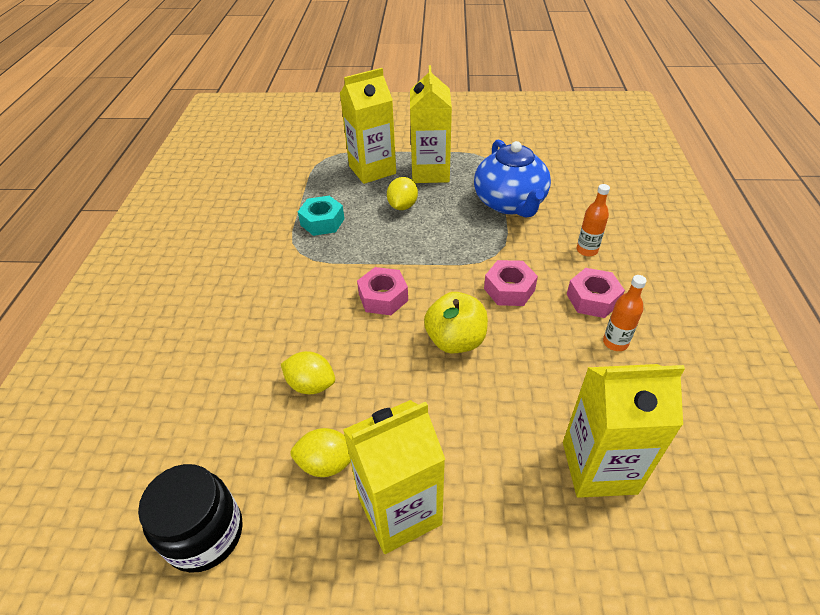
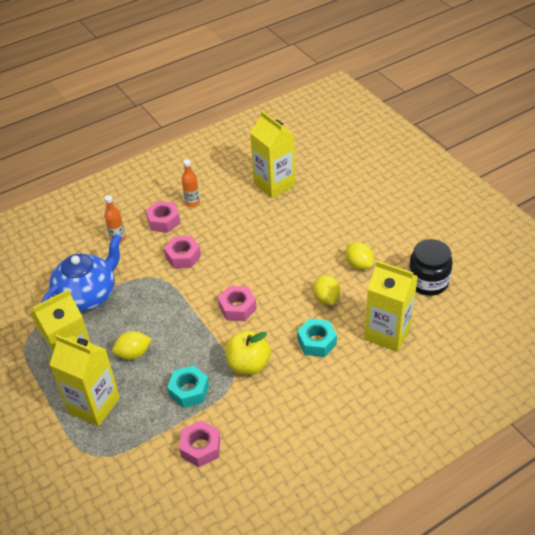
camera: 125 degrees left, 0 degrees up
yellow carton [343,400,445,554] -> yellow carton moved to [364,261,418,352]
yellow apple [424,292,488,354] -> yellow apple moved to [225,330,271,375]
none -> pink nut [179,420,221,467]
none -> turquoise nut [297,319,337,357]

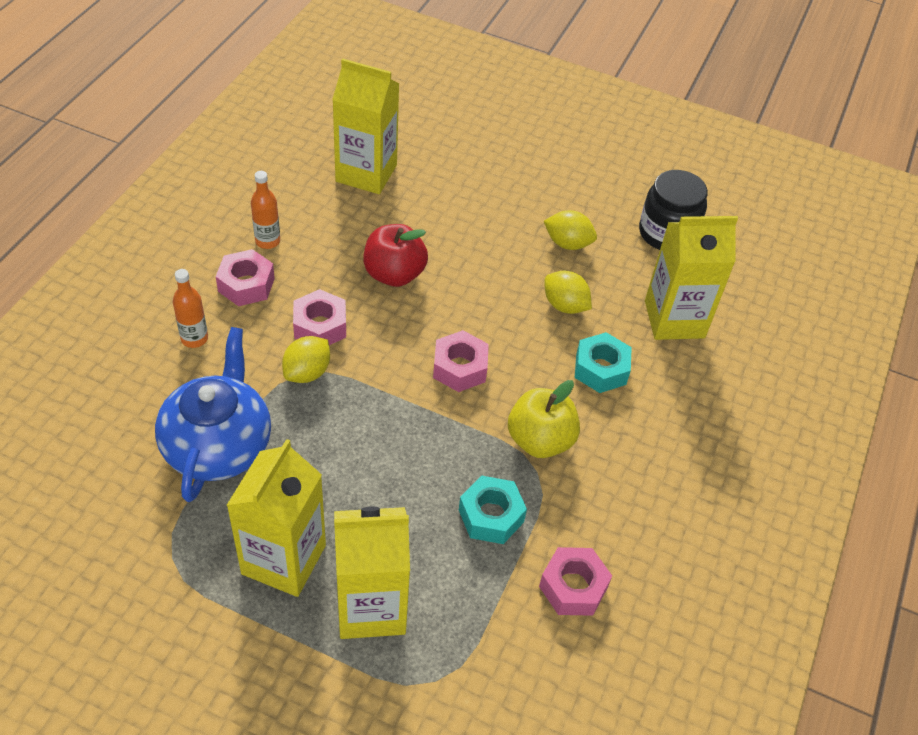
camera: 40 degrees left, 5 degrees up
yellow lemon [112,331,152,360] -> yellow lemon moved to [282,336,330,383]
none -> red apple [363,224,428,287]

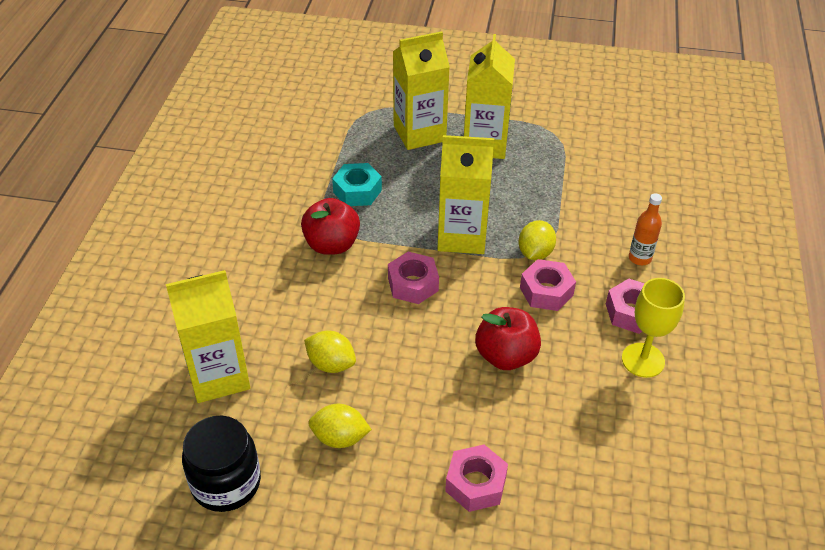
camera: 170 degrees right, 5 degrees down
blue teapot [155,327,271,502] -> none
orange bottle [251,171,280,249] -> yellow goblet [622,278,685,378]
yellow carton [332,58,400,194] -> yellow carton moved to [437,135,494,254]
yellow apple [508,380,580,458] -> red apple [301,198,360,255]
pink nut [539,547,612,616] -> pink nut moved to [445,445,508,512]
turquoise nut [575,332,632,393] -> none

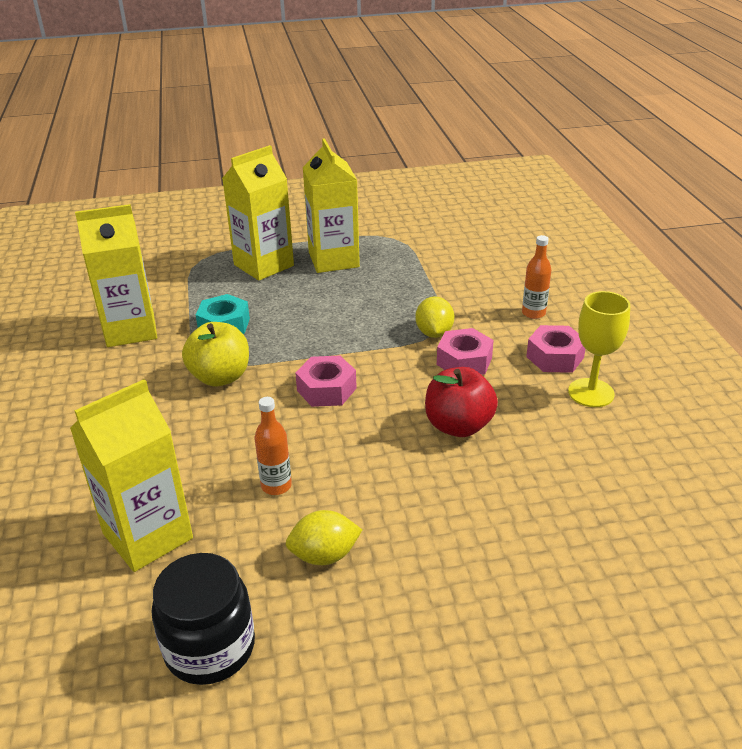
camera: 20 degrees left, 10 degrees down
red apple [301,198,360,255] -> yellow apple [182,322,249,387]
yellow lemon [304,331,356,373] -> orange bottle [255,397,292,495]
yellow carton [437,135,494,254] -> yellow carton moved to [75,204,157,347]
pink nut [445,445,508,512] -> none

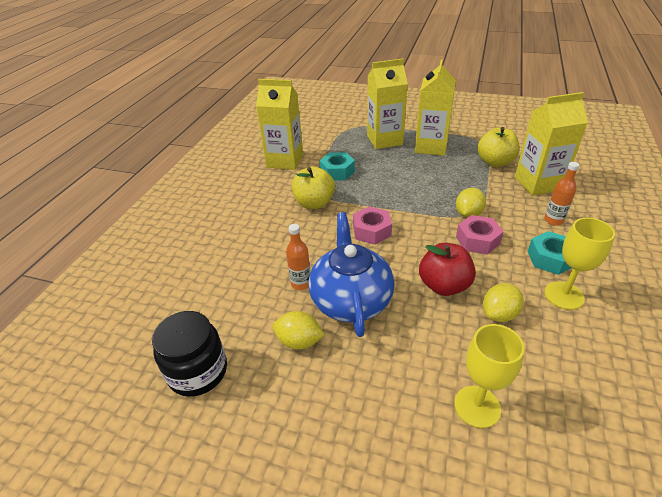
camera: 30 degrees right, 5 degrees up
yellow carton [70,379,193,572] -> yellow carton moved to [515,92,588,196]
pink nut [526,325,585,373] -> turquoise nut [527,231,571,275]
none -> blue teapot [308,212,395,337]
none -> yellow goblet [454,324,525,428]
none -> yellow apple [477,127,520,167]
none -> yellow lemon [483,283,524,322]

